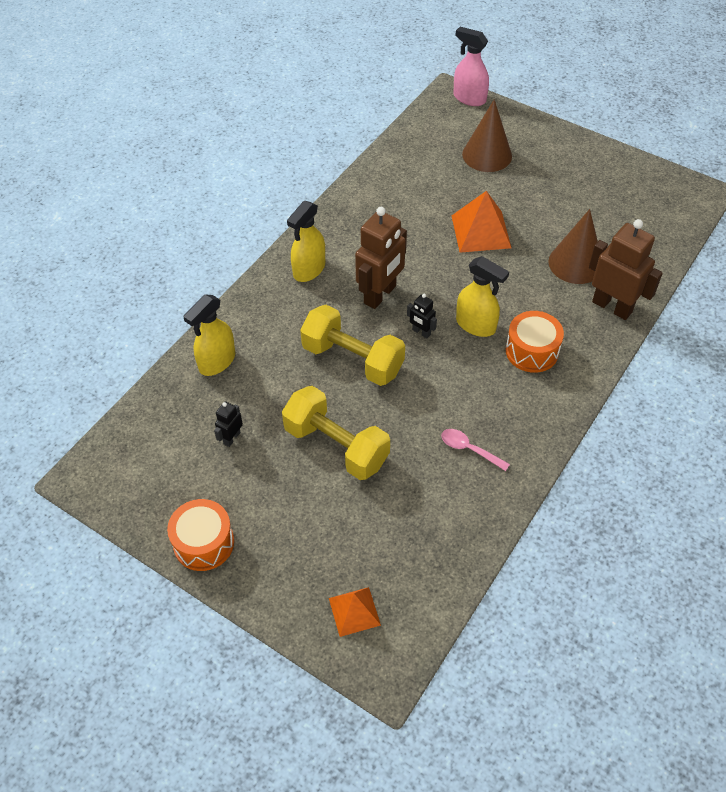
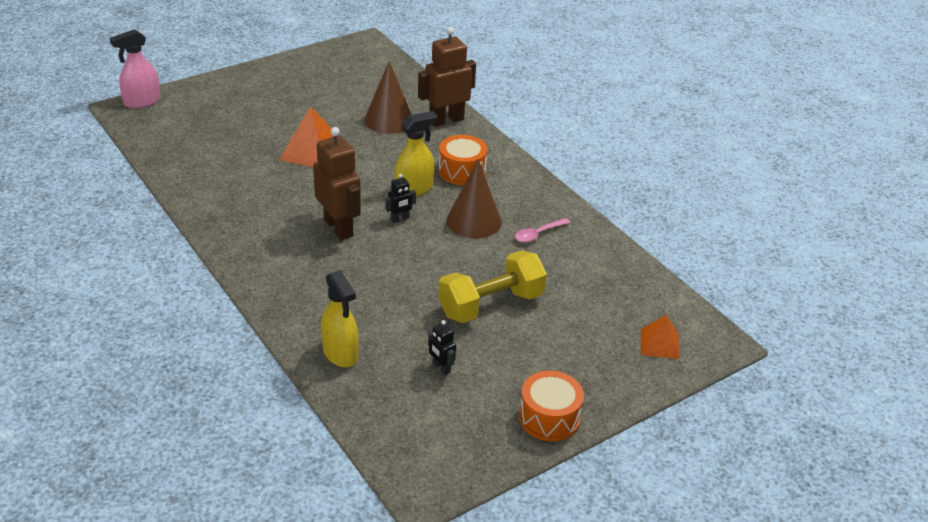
camera: 70 degrees left, 15 degrees down
yellow spray bottle [287,200,325,282] -> none
yellow dumbbell [300,305,405,386] -> none
brown cone [462,99,512,172] -> brown cone moved to [447,159,502,238]

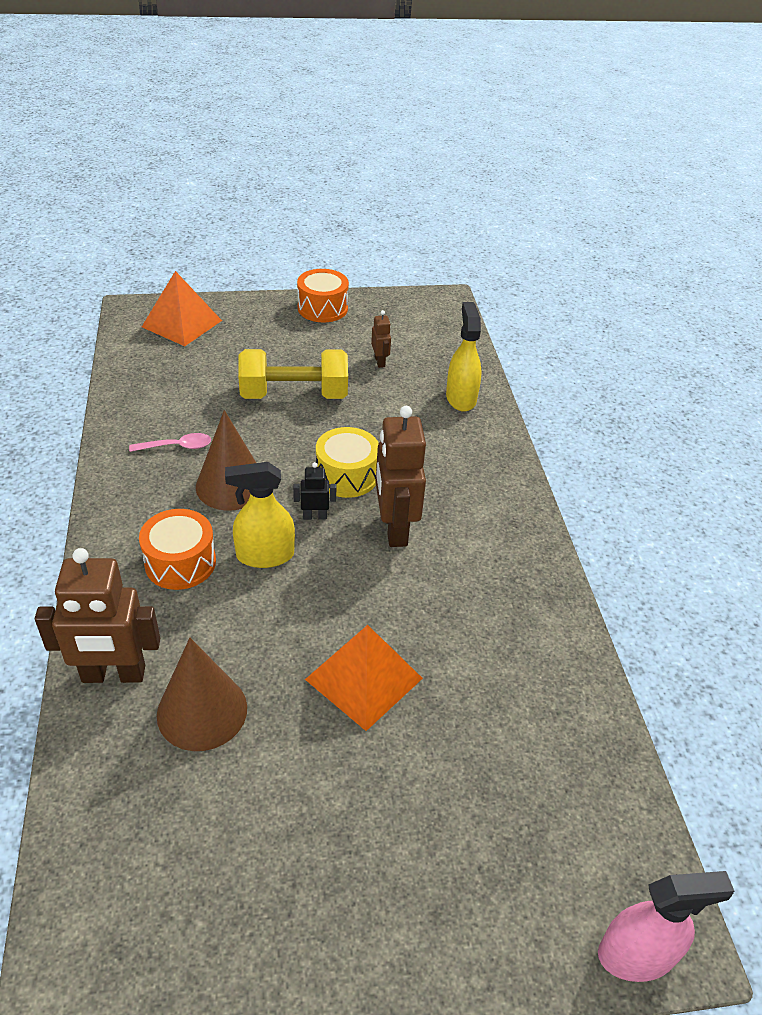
camera: 155 degrees left, 5 degrees up
black robot [428,320,456,375] -> brown robot [371,310,391,368]
orange pyramid [641,315,680,359] -> orange pyramid [142,271,222,346], size x1.61
none -> yellow drum [316,427,379,498]

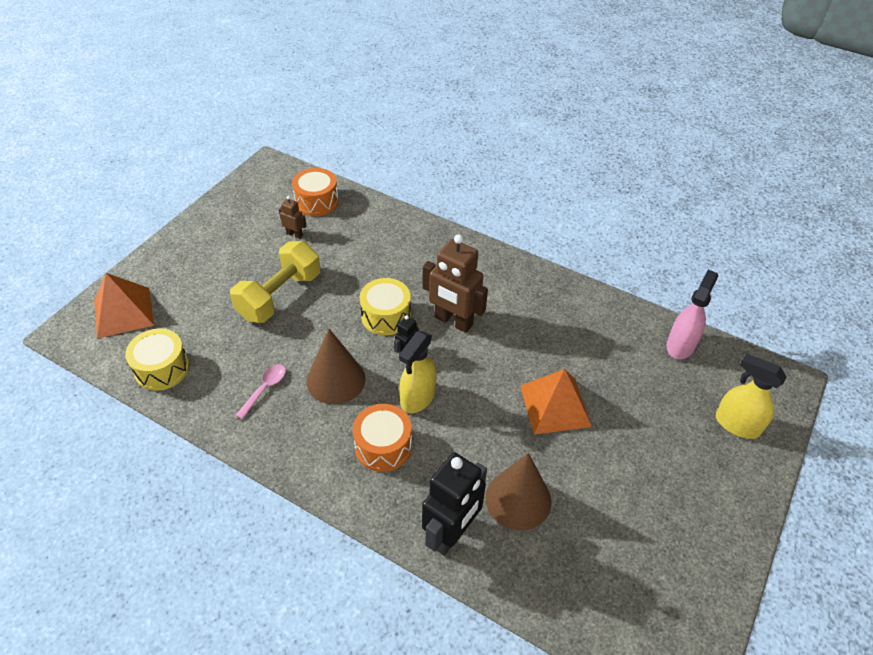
camera: 50 degrees left, 5 degrees up
brown robot [35,548,160,683] -> black robot [422,452,487,556]
orange drum [297,269,349,322] -> orange drum moved to [292,168,339,216]
yellow spray bottle [446,302,482,412] -> yellow spray bottle moved to [716,353,786,439]
pink spray bottle [598,871,734,982] -> pink spray bottle moved to [667,270,718,359]
none -> yellow drum [125,328,189,391]

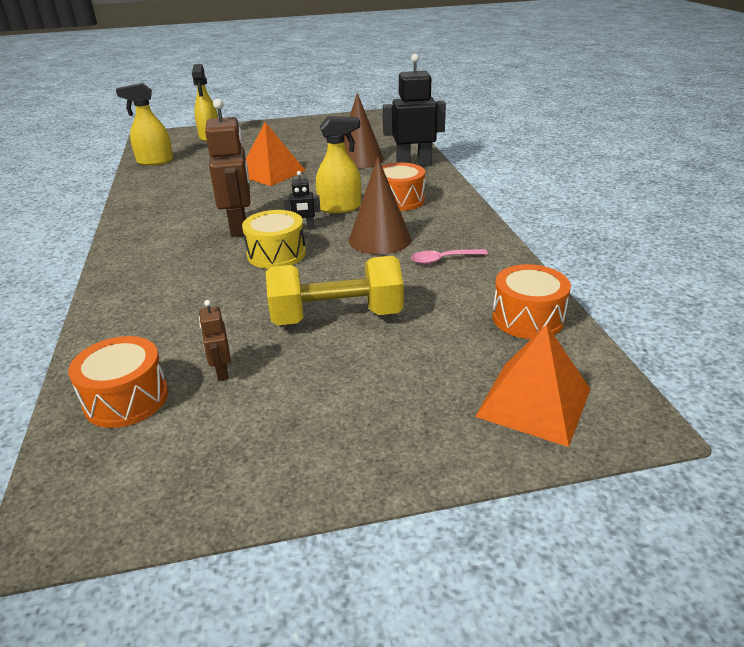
camera: 130 degrees left, 15 degrees down
yellow drum [125,328,189,391] -> orange drum [492,264,571,339]
pink spray bottle [667,270,718,359] -> yellow spray bottle [116,83,173,166]

